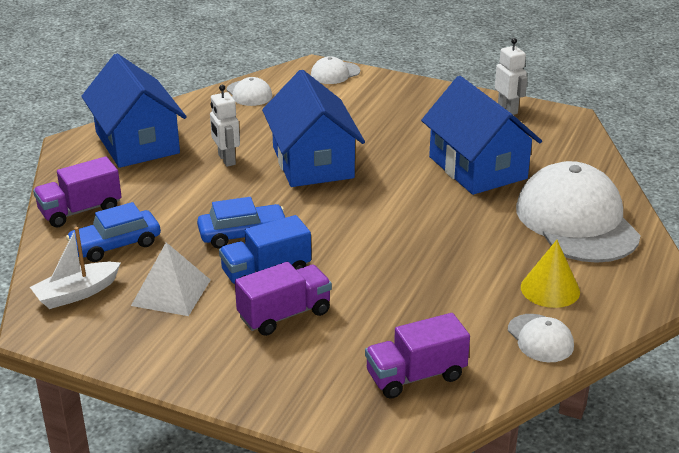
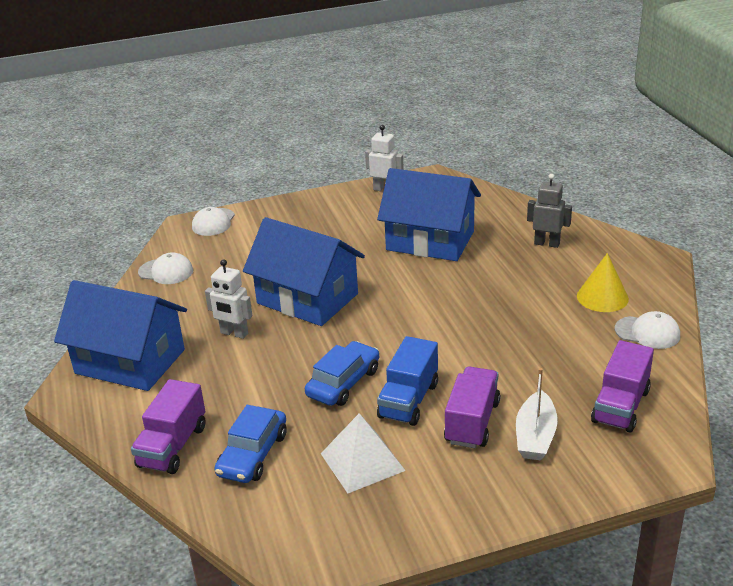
camera: 40 degrees left, 0 degrees up
white boat [30,227,121,309] -> white boat moved to [516,368,558,461]
white cap [516,161,641,263] -> grey robot [527,174,572,248]

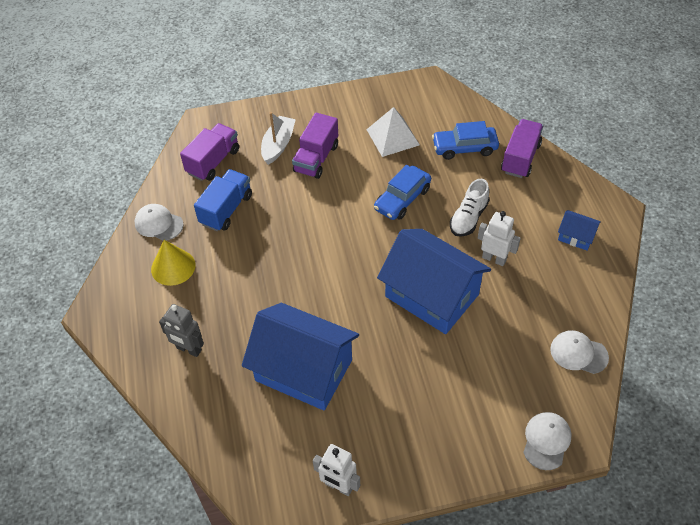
camera: 175 degrees left, 20 degrees up
blue house [54,280,187,391] -> blue house [558,210,601,250], size x0.43
blue car [214,405,286,483] -> blue car turned 120 degrees counterclockwise [432,121,499,160]
blue truck [377,336,438,426] -> blue truck moved to [194,169,252,231]
none -> white shoe [450,179,490,237]

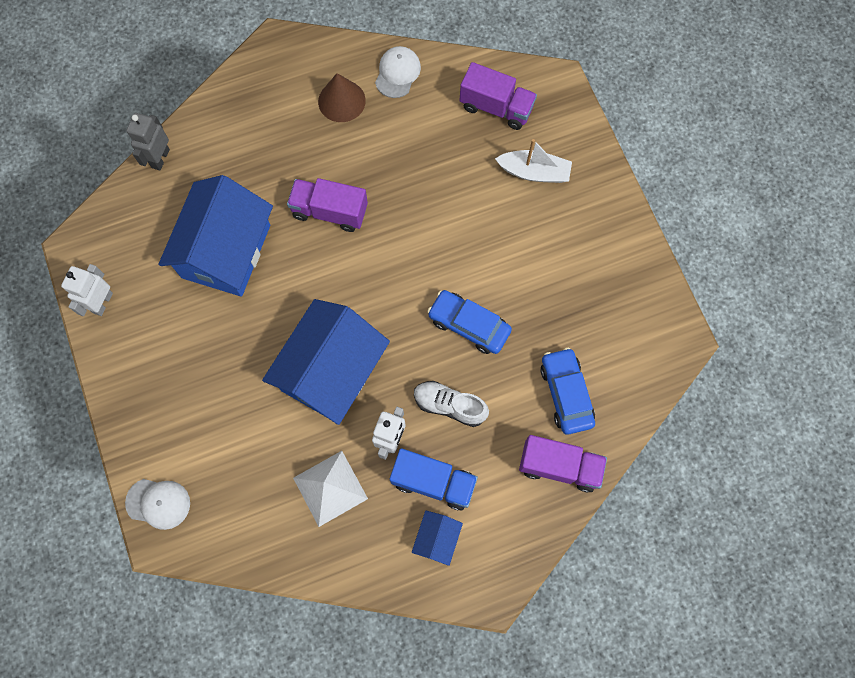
camera: 80 degrees right, 20 degrees up
yellow cone [151,240,195,286] -> brown cone [318,73,366,122]
grey robot [159,304,204,357] -> grey robot moved to [126,113,170,170]
blue truck [194,169,252,231] -> blue truck moved to [390,448,478,511]
purple truck [292,112,338,179] -> purple truck moved to [287,178,368,232]
white pyramid [366,107,420,157] -> white pyramid moved to [293,451,368,527]
white cap [550,330,609,374] -> none

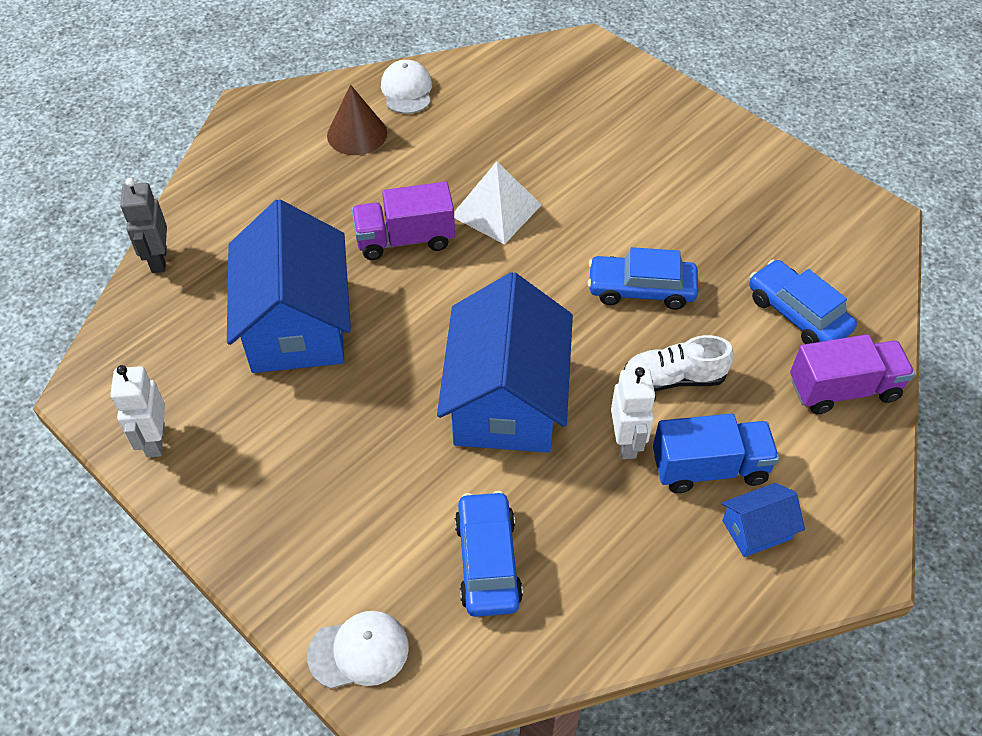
camera: 25 degrees left, 20 degrees down
white pyramid [293,451,368,527] -> white pyramid moved to [454,161,542,245]
blue house [412,511,463,566] -> blue house turned 75 degrees clockwise [722,483,805,557]
purple truck [460,62,537,130] -> none
white boat [495,139,572,183] -> none
none -> blue car [455,491,523,617]

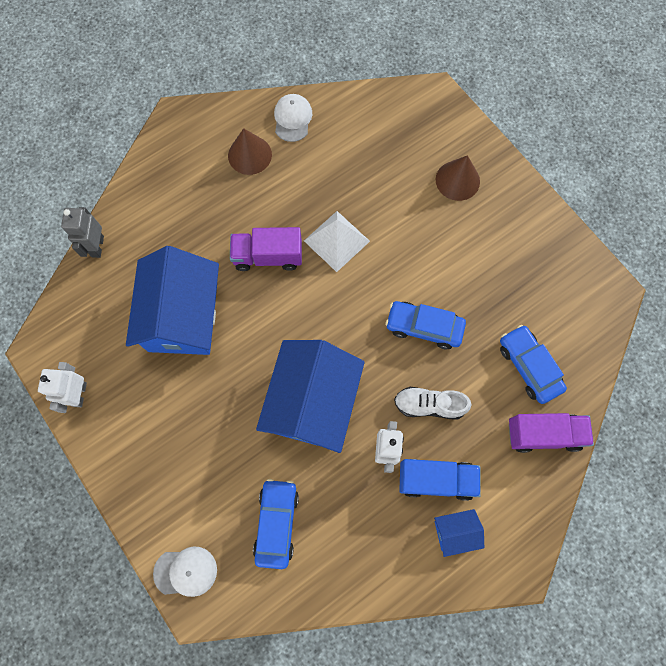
camera: 10 degrees right, 20 degrees up
none -> brown cone [436,155,480,201]

